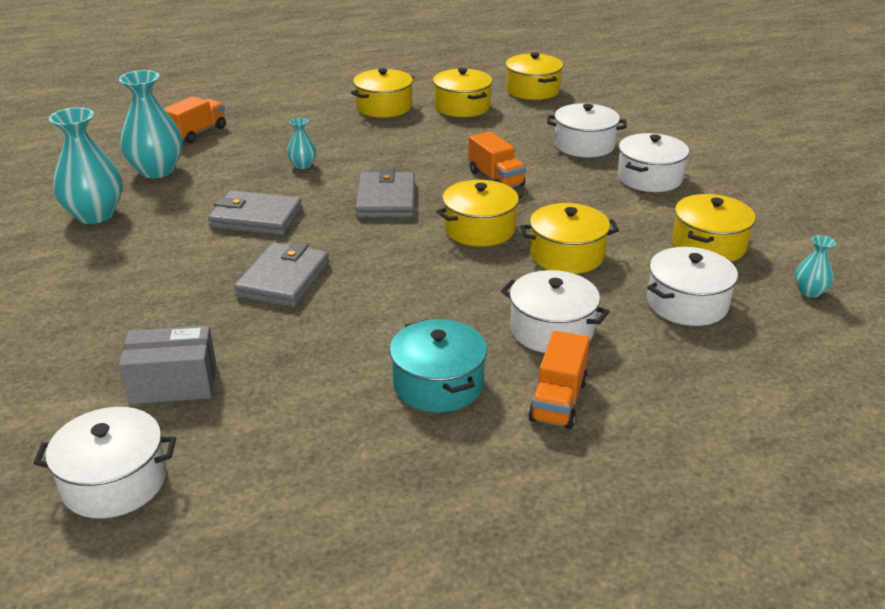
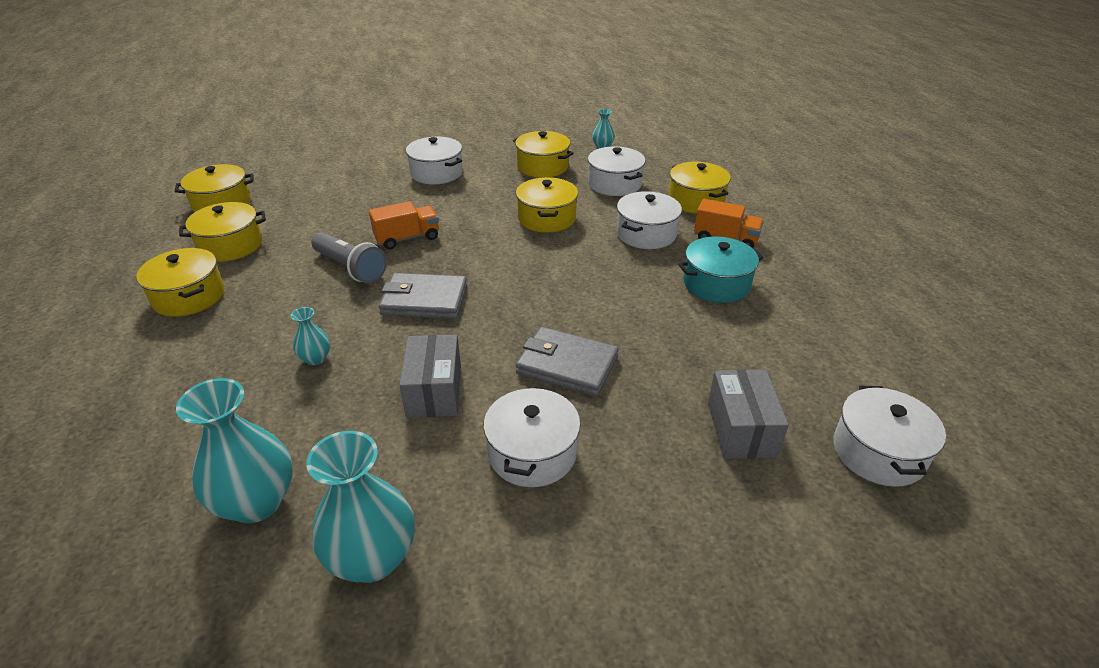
camera: 85 degrees left, 5 degrees up
orange truck [164,96,226,143] -> none
grey wallet [208,190,302,235] -> grey box [399,335,461,418]
yellow pot [436,180,523,247] -> yellow pot moved to [669,162,731,214]
white pot [547,103,627,157] -> white pot moved to [483,386,581,487]
none -> grey flashlight [311,232,387,283]

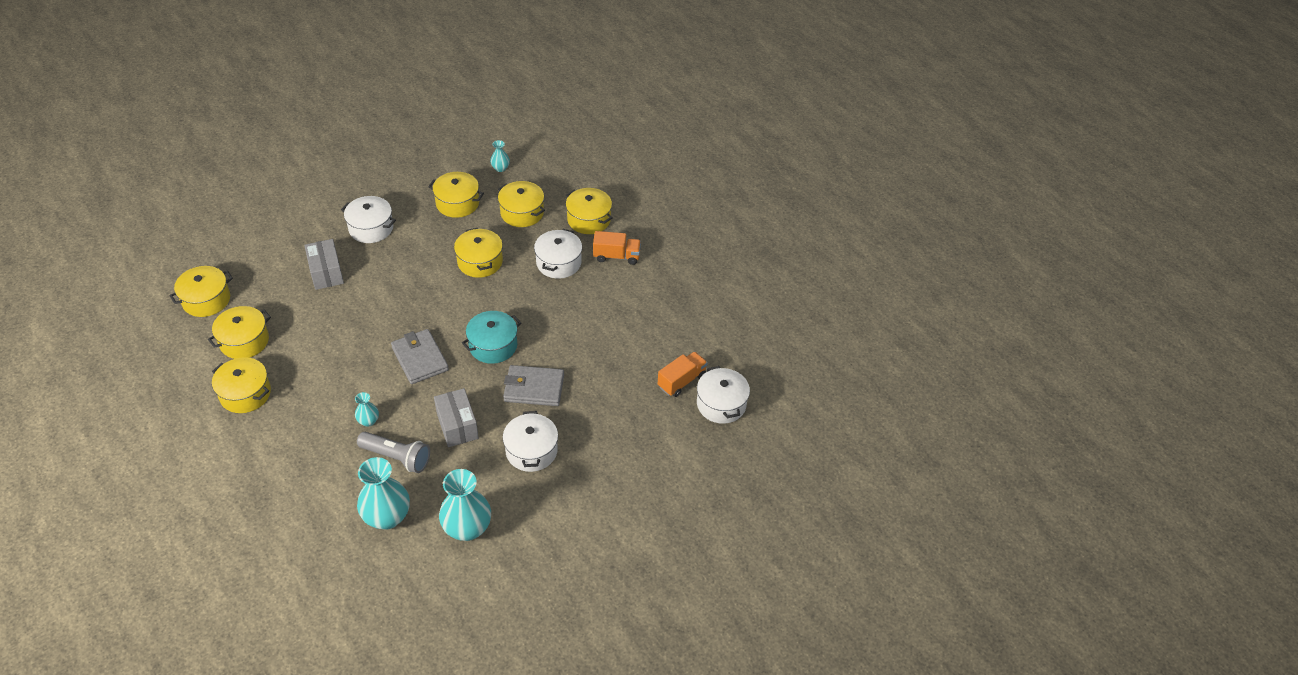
camera: 20 degrees left, 10 degrees up
grey flashlight [311,232,387,283] -> grey flashlight moved to [357,432,430,473]
orange truck [369,201,439,249] -> orange truck moved to [658,351,708,397]
grey wallet [379,273,467,319] -> grey wallet turned 75 degrees clockwise [391,329,449,384]
white pot [588,146,645,196] -> yellow pot [498,181,545,227]
turquoise pot [678,237,764,303] -> turquoise pot moved to [462,311,521,364]
grey box [708,369,789,459] -> grey box moved to [304,239,344,290]

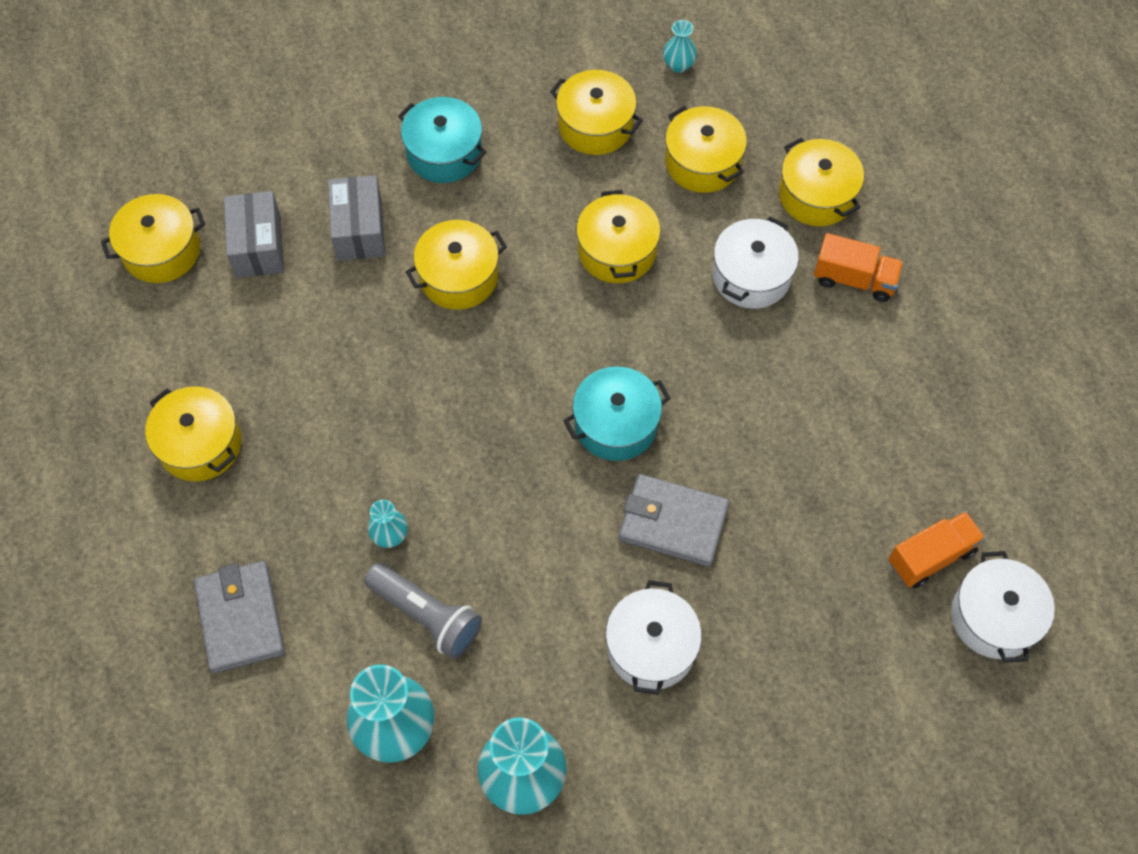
camera: 15 degrees right, 15 degrees up
yellow pot [208,306,271,359] -> yellow pot moved to [406,220,507,310]
white pot [341,196,396,243] -> turquoise pot [398,97,486,183]
grey wallet [391,329,449,384] -> grey wallet moved to [194,561,285,673]
grey box [434,388,479,447] -> grey box moved to [224,191,284,278]

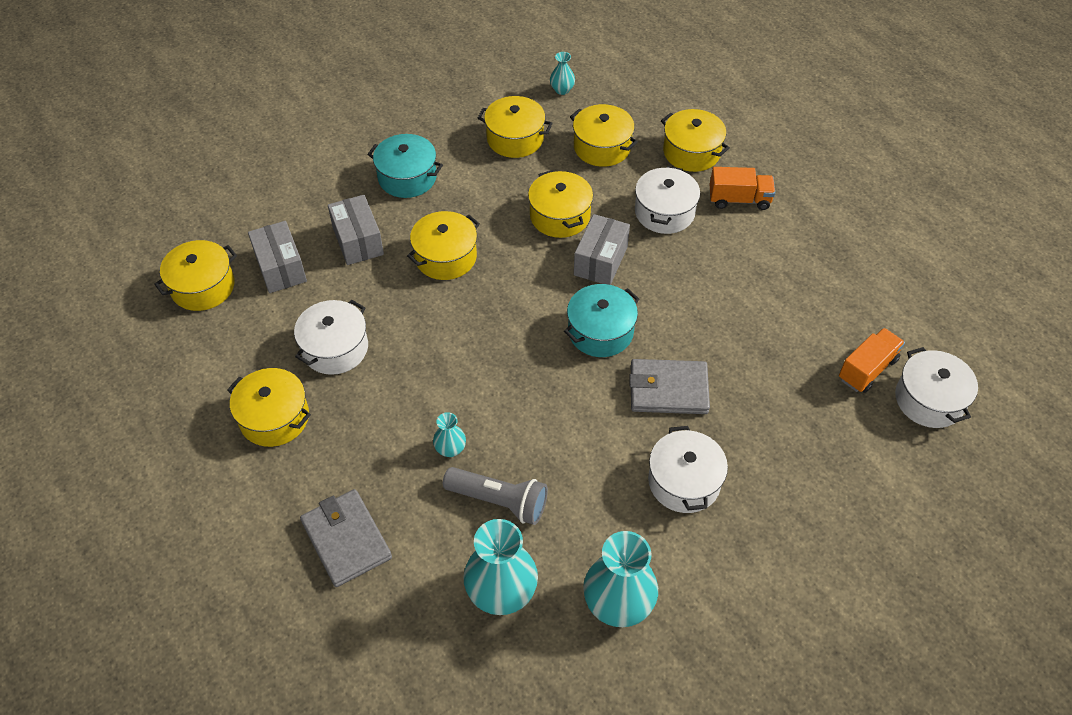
camera: 15 degrees left, 10 degrees down
none -> white pot [294,300,368,375]
none -> grey box [574,214,630,285]

